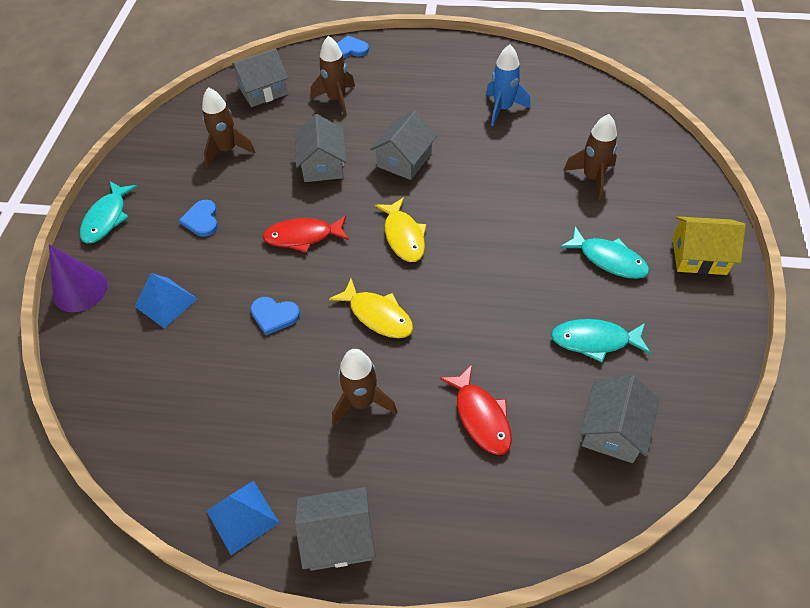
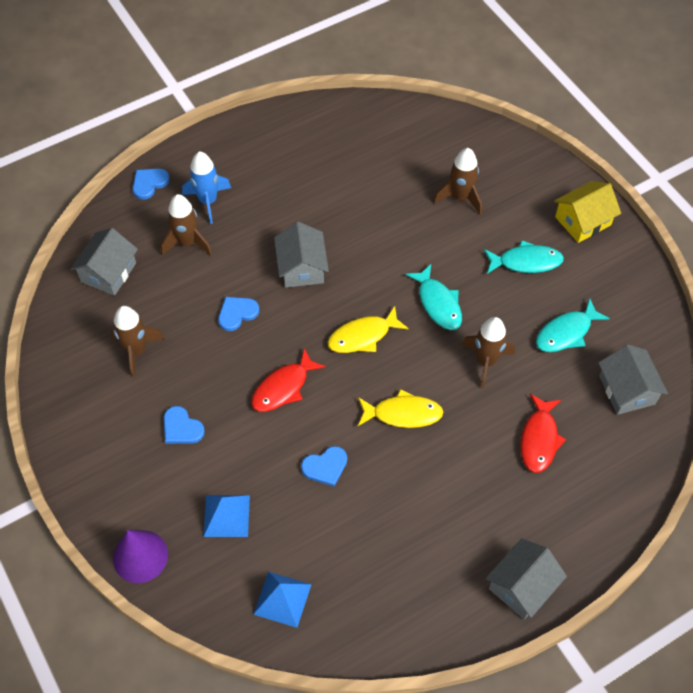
camera: 40 degrees left, 5 degrees up
turquoise fish [80,182,138,243] -> turquoise fish moved to [405,264,462,330]
blue pyramid [206,481,279,555] -> blue pyramid moved to [253,572,312,628]
grey house [295,114,347,182] -> blue heart [218,297,259,331]
brown rocket [332,349,397,425] -> brown rocket moved to [462,317,515,388]
yellow fish [375,197,427,262] -> yellow fish turned 120 degrees clockwise [327,306,409,353]
red fish [440,365,512,455] -> red fish turned 75 degrees clockwise [521,394,566,473]
blue rocket [486,44,530,126] -> blue rocket moved to [182,151,231,224]

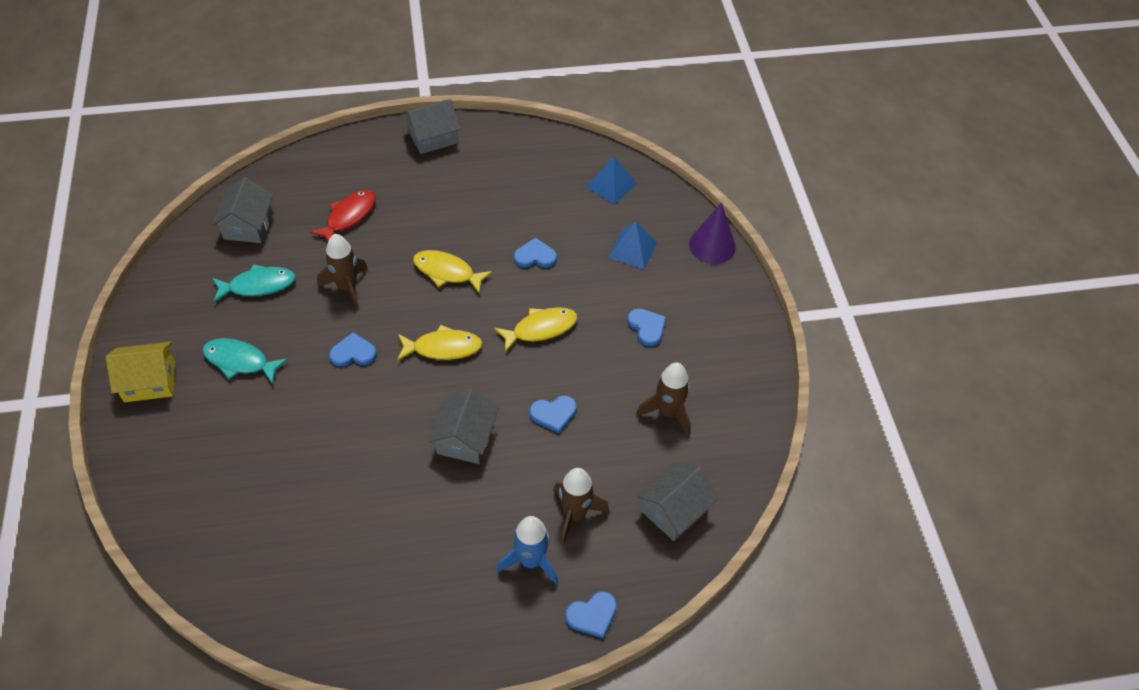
camera: 160 degrees left, 5 degrees down
red fish [251,348,326,412] -> yellow fish [494,307,578,352]
turquoise fish [405,264,462,330] -> blue heart [329,332,377,367]
brown rocket [433,148,482,215] -> none

